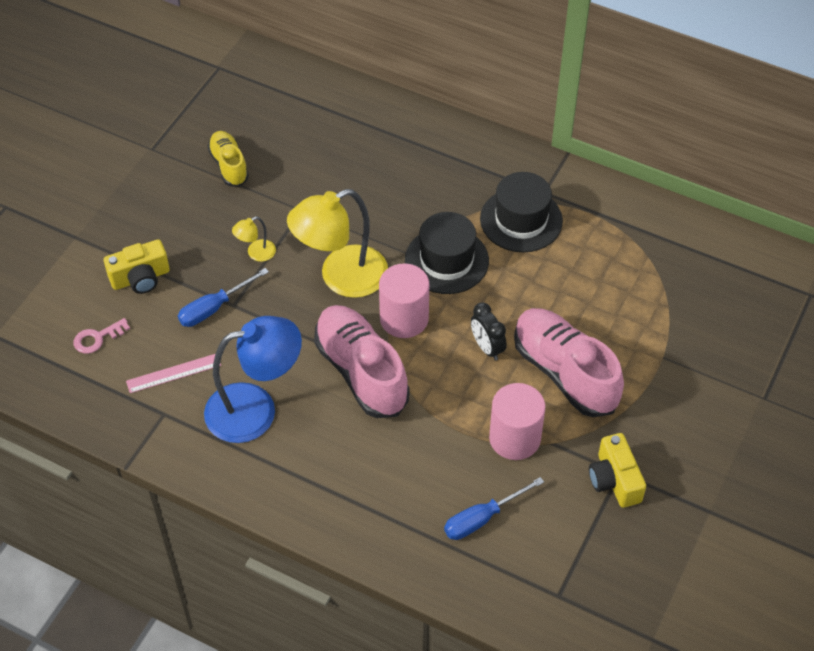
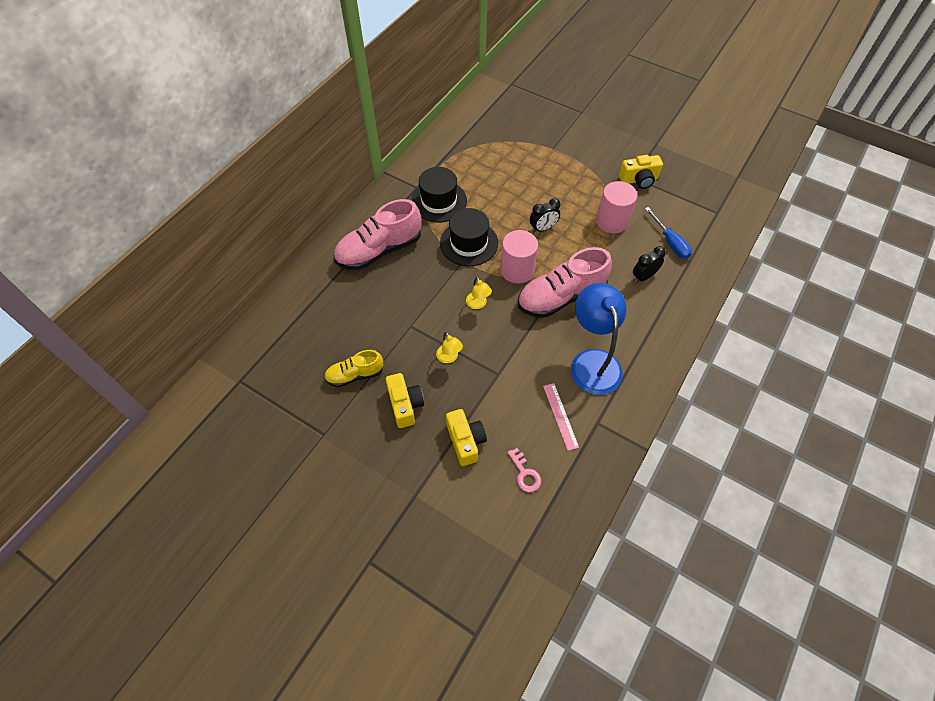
camera: 85 degrees left, 5 degrees up
blue screwdriver [178,268,269,327] -> none
yellow lamp [287,189,388,298] -> yellow lamp [466,277,492,309], size x0.43
pink shoe [514,308,624,417] -> pink shoe moved to [334,199,421,270]
none -> yellow camera [386,373,424,428]
none -> black clock [633,246,666,283]

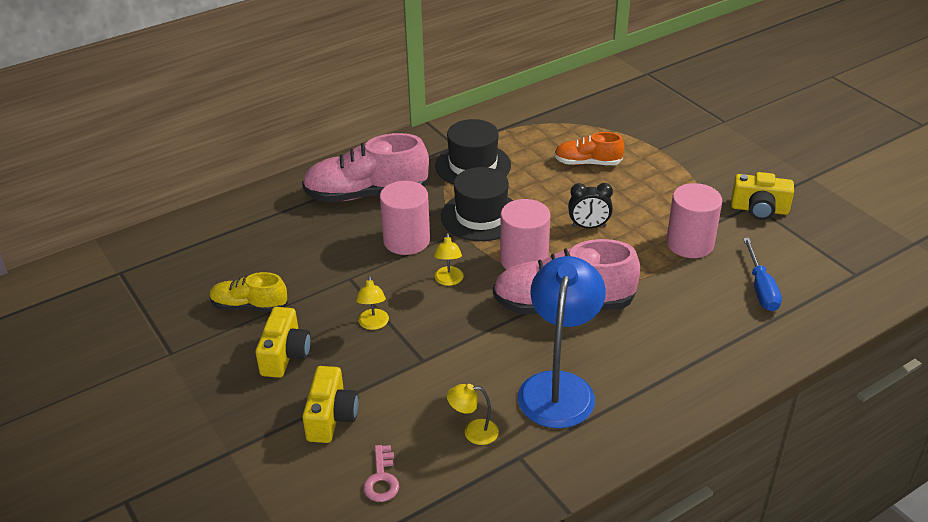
camera: 25 degrees right, 20 degrees down
pink ruler [543,383,579,451] -> yellow lamp [447,384,499,445]
black clock [633,246,666,283] -> none
none -> pink cylinder [380,181,430,255]
none -> orange shoe [554,132,625,165]

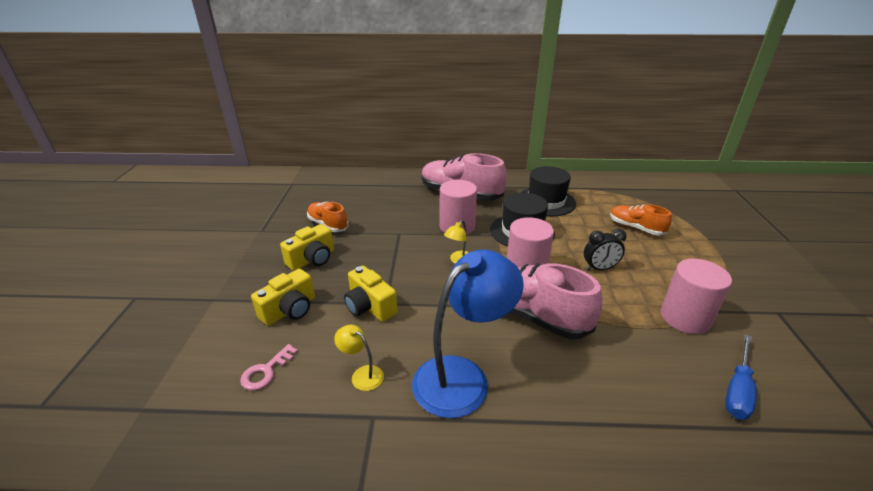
camera: 35 degrees right, 5 degrees down
yellow shoe [209,272,288,312] -> orange shoe [307,202,349,232]
yellow lamp [356,276,389,330] -> none
black clock [568,183,613,228] -> black clock turned 45 degrees counterclockwise [584,228,627,271]
yellow camera [731,172,794,220] -> yellow camera moved to [344,266,398,322]

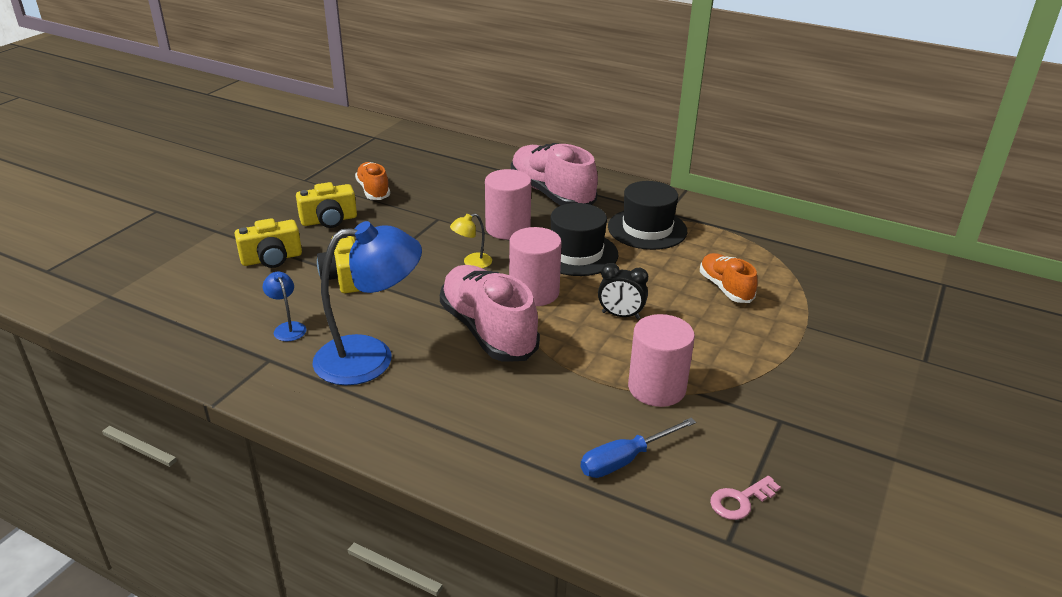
camera: 25 degrees right, 0 degrees up
pink key [240,344,298,390] -> pink key moved to [710,476,781,520]
yellow lamp [334,325,384,391] -> blue lamp [263,272,306,341]

